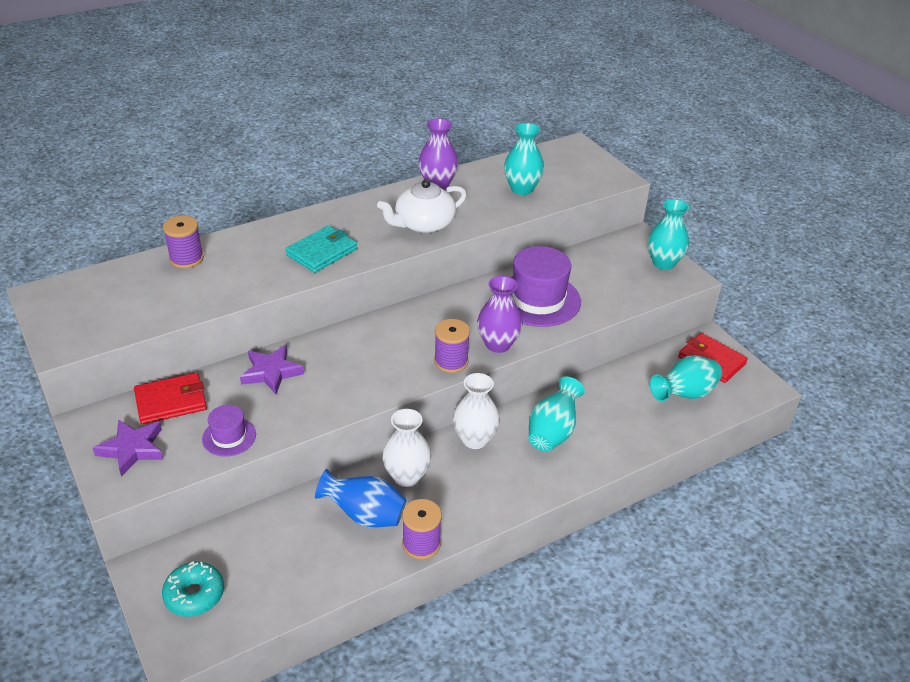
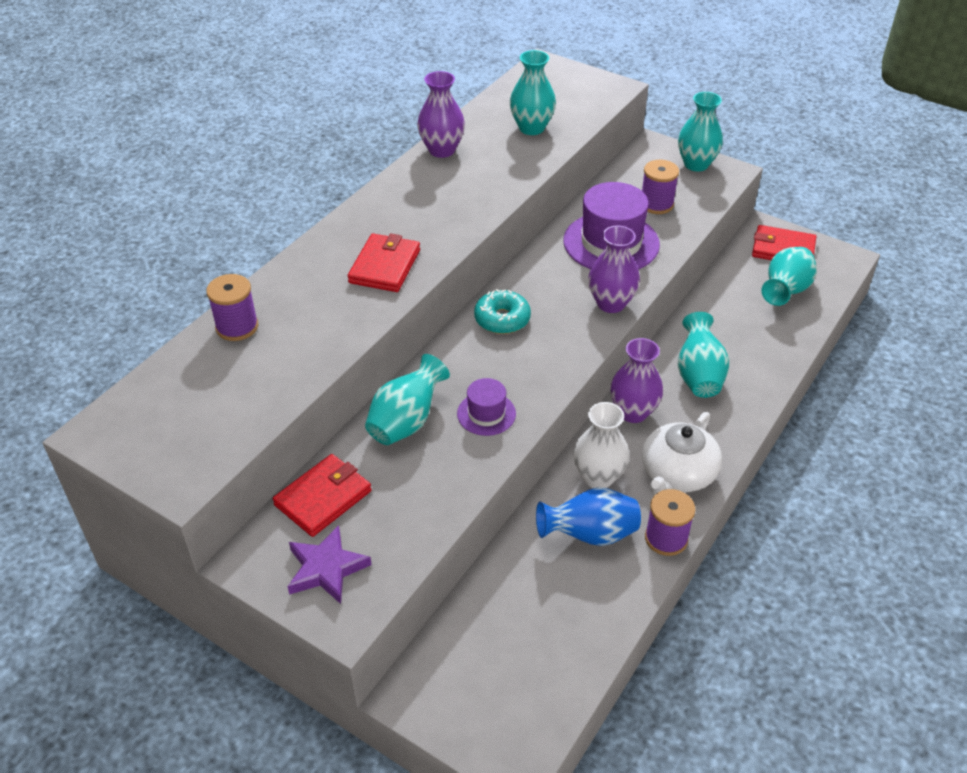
camera: 25 degrees left, 5 degrees up
turquoise donut [162,562,224,616] -> turquoise donut moved to [474,289,531,334]
purple hat [202,405,256,457] -> purple hat moved to [457,378,516,436]
purple star [240,345,304,394] -> turquoise vase [365,354,450,445]
turquoise wallet [286,226,357,273] -> red wallet [348,233,420,292]
white teapot [377,179,467,233] -> white teapot moved to [642,412,722,495]
purple spool [434,319,470,373] -> purple spool moved to [642,160,679,214]
white vase [453,373,500,449] -> purple vase [610,338,663,423]

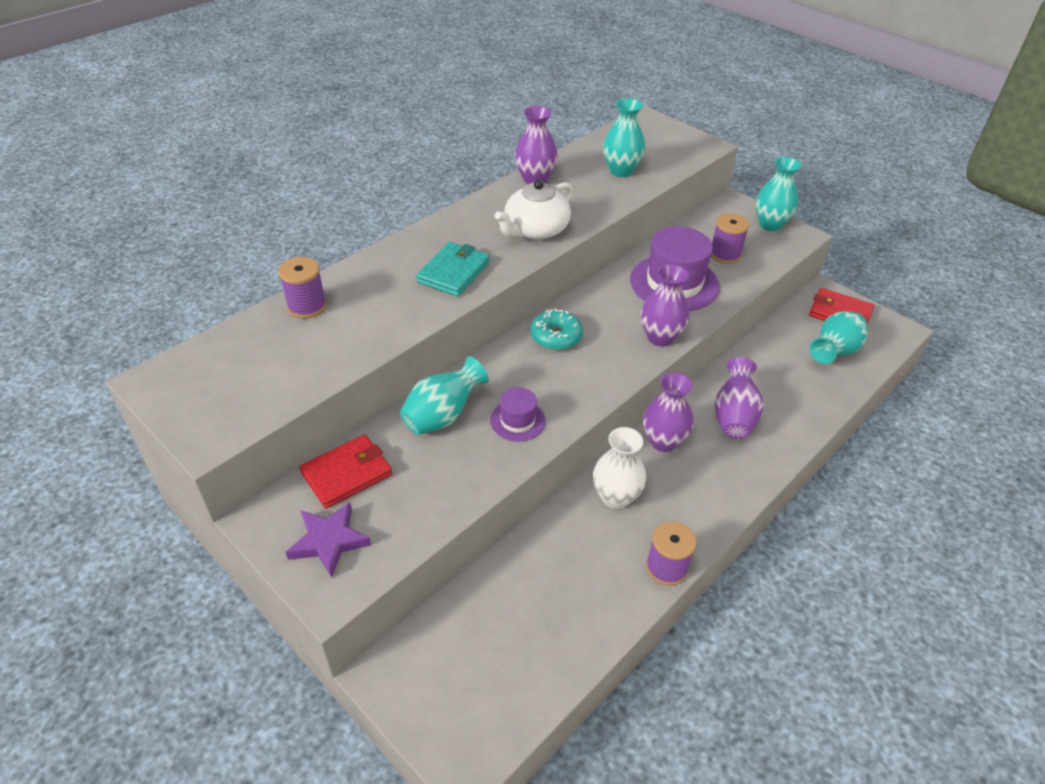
camera: 10 degrees right, 0 degrees up
red wallet [348,233,420,292] -> turquoise wallet [416,242,490,297]
blue vase [536,488,641,546] -> none
white teapot [642,412,722,495] -> white teapot moved to [495,180,573,240]
turquoise vase [678,312,729,398] -> purple vase [714,357,764,439]

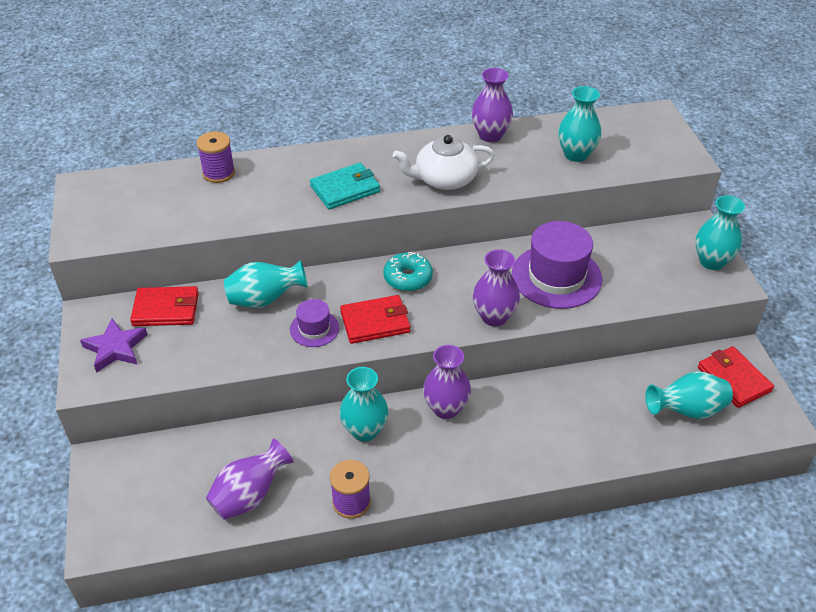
camera: 35 degrees right, 0 degrees up
white vase [593,427,646,509] -> turquoise vase [339,367,388,442]
purple spool [711,213,750,264] -> none
purple vase [714,357,764,439] -> purple vase moved to [206,438,293,520]
none -> red wallet [340,295,410,344]

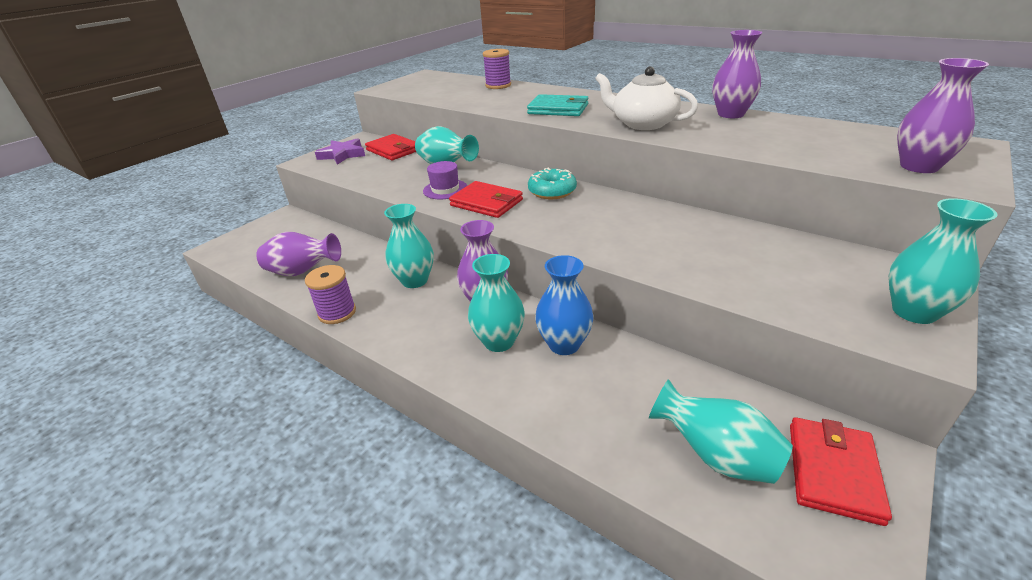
camera: 50 degrees right, 10 degrees down
purple vase [473,249,520,327] -> purple vase moved to [897,58,989,173]
purple hat [512,221,602,309] -> none
turquoise vase [558,86,601,162] -> turquoise vase moved to [468,254,525,352]
none -> blue vase [535,255,594,355]

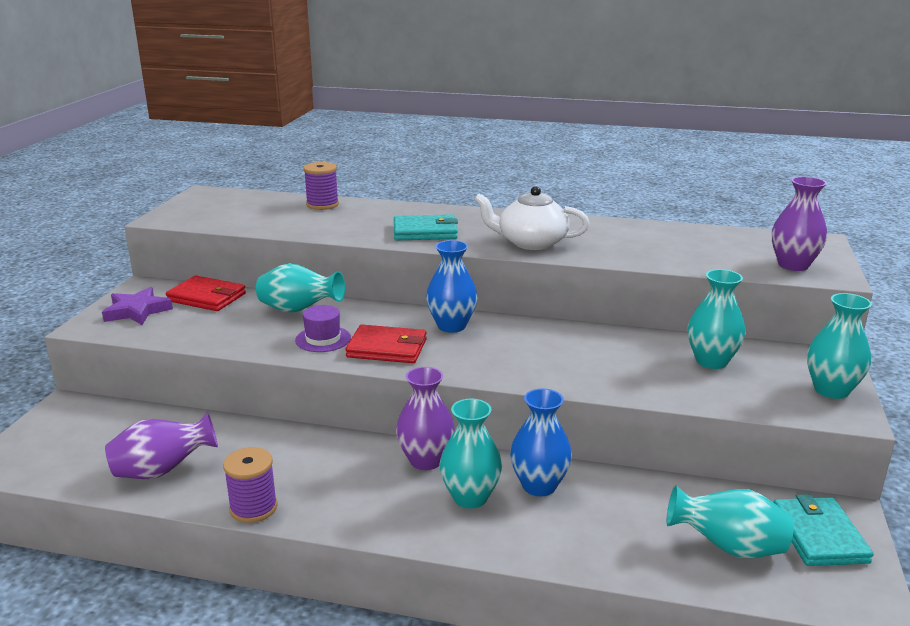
camera: 25 degrees left, 10 degrees down
turquoise vase [384,204,434,288] -> turquoise vase moved to [688,269,745,369]
turquoise donut [528,168,577,199] -> blue vase [426,240,478,333]
purple vase [712,30,762,118] -> none
red wallet [790,417,892,526] -> turquoise wallet [773,494,874,566]

